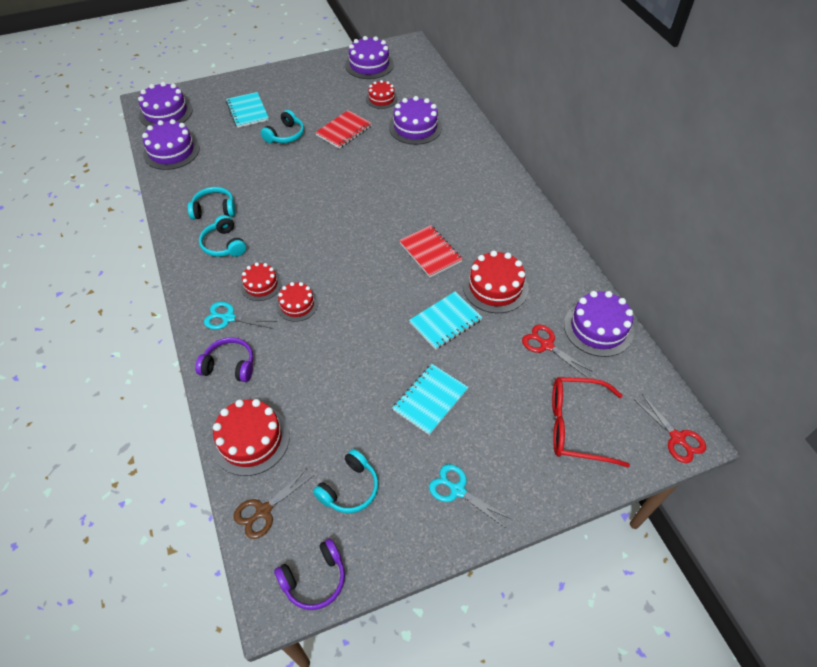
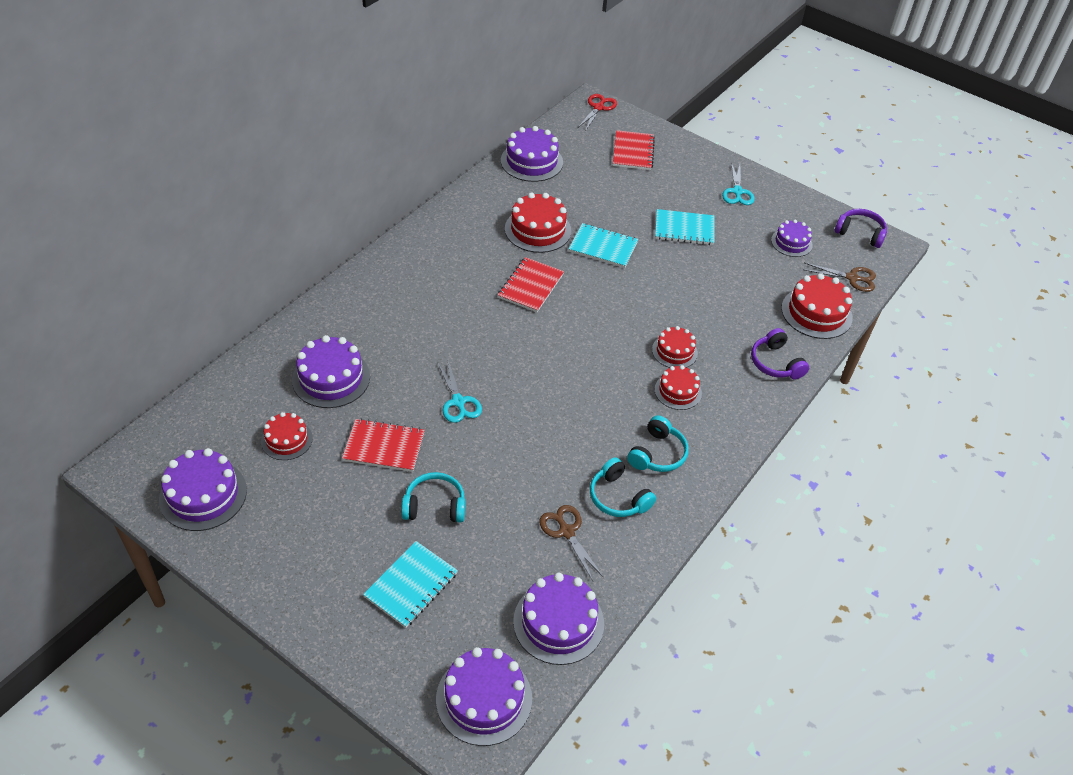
camera: 125 degrees left, 5 degrees down
turquoise scissors [204,302,277,330] -> turquoise scissors moved to [437,359,482,423]
turquoise headphones [313,449,379,513] -> purple cake [771,220,813,257]
red scissors [522,325,591,377] -> none
red glasses [552,377,630,467] -> red notebook [613,130,655,170]
none -> brown scissors [539,505,604,581]

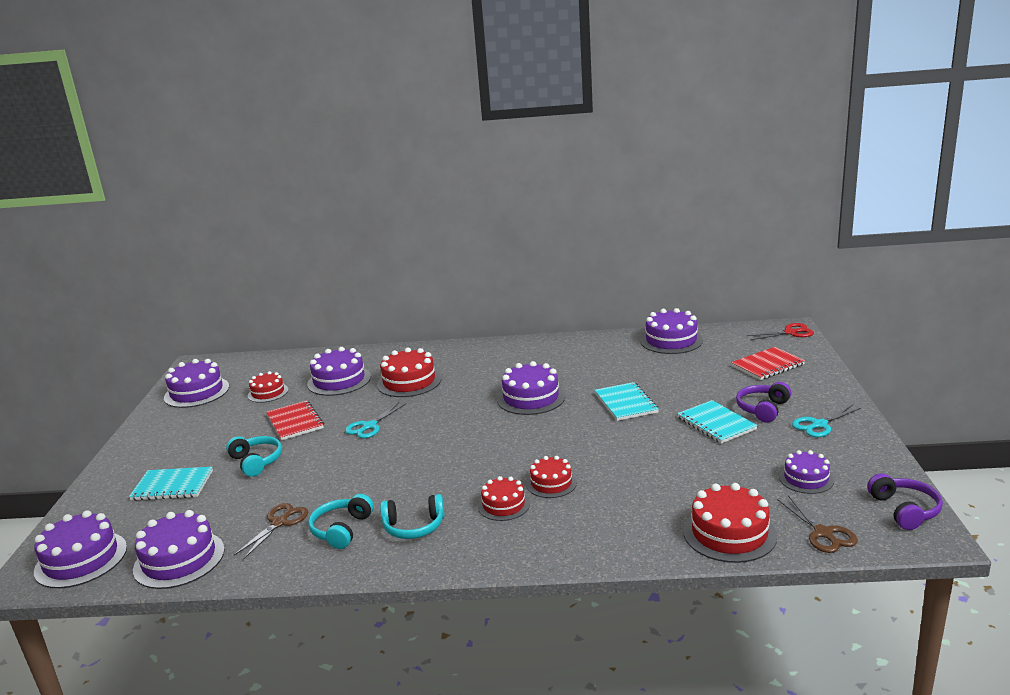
camera: 60 degrees right, 25 degrees down
red notebook [498,257,564,312] -> purple cake [497,361,565,415]
red cake [505,192,571,253] -> red cake moved to [377,348,442,397]
purple headphones [751,328,809,379] -> purple headphones moved to [736,382,792,423]

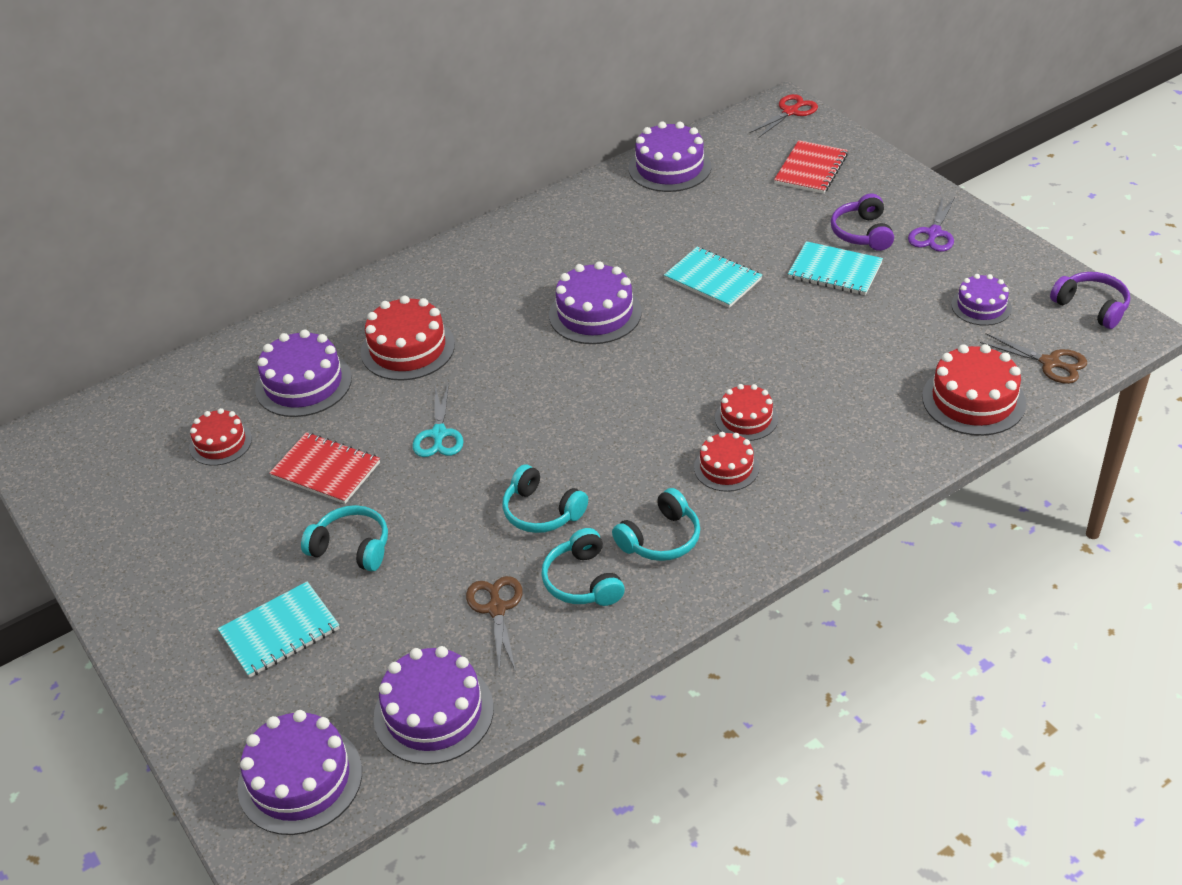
camera: 35 degrees left, 20 degrees up
purple cake [164,359,229,408] -> none
turquoise scissors [792,405,861,437] -> purple scissors [908,196,955,252]
none -> turquoise headphones [502,464,588,533]

